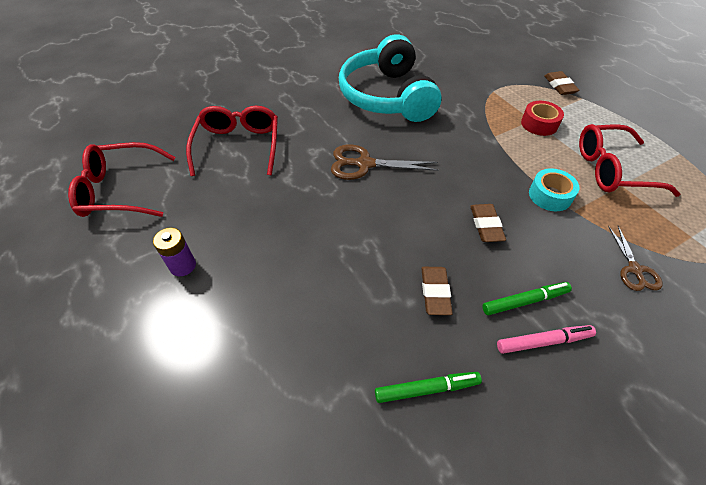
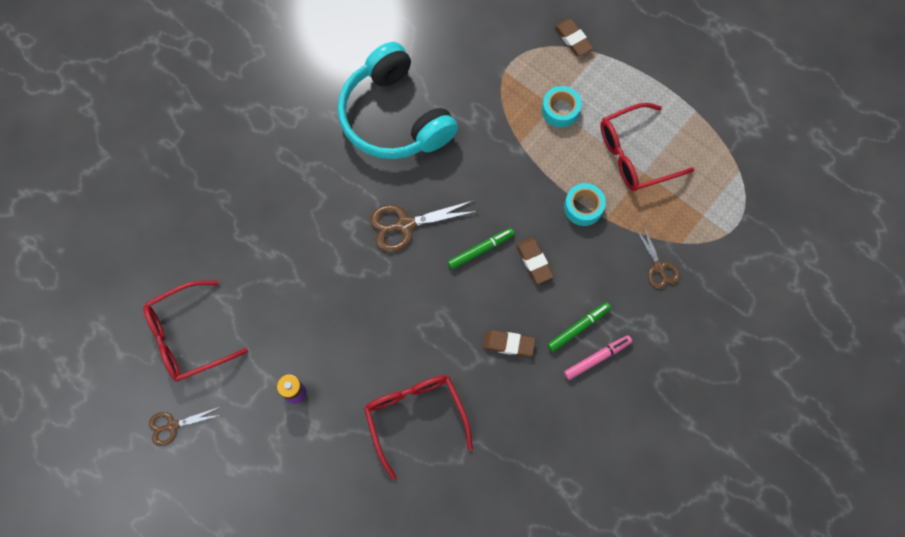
camera: 20 degrees left, 20 degrees up
red glasses [186,106,278,176] -> red glasses moved to [364,375,473,480]
green marker [375,372,482,403] -> green marker moved to [448,228,515,269]
brown eraser [421,267,452,315] -> brown eraser turned 60 degrees counterclockwise [483,330,536,357]
red tape [521,101,564,136] -> turquoise tape [542,86,581,128]
none -> brown scissors [149,407,220,446]

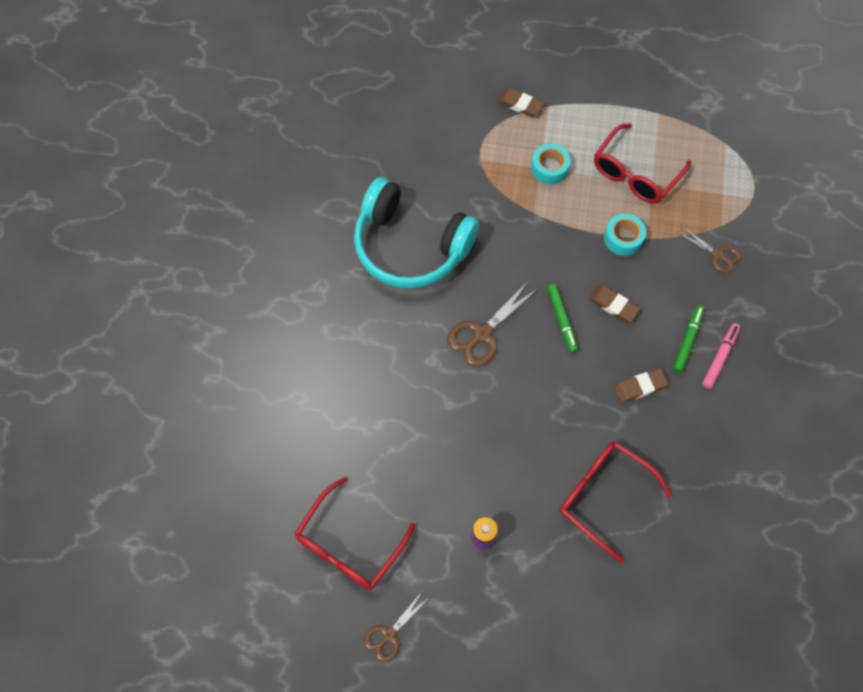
camera: 30 degrees left, 5 degrees down
green marker [448,228,515,269] -> green marker turned 135 degrees clockwise [547,284,578,353]

